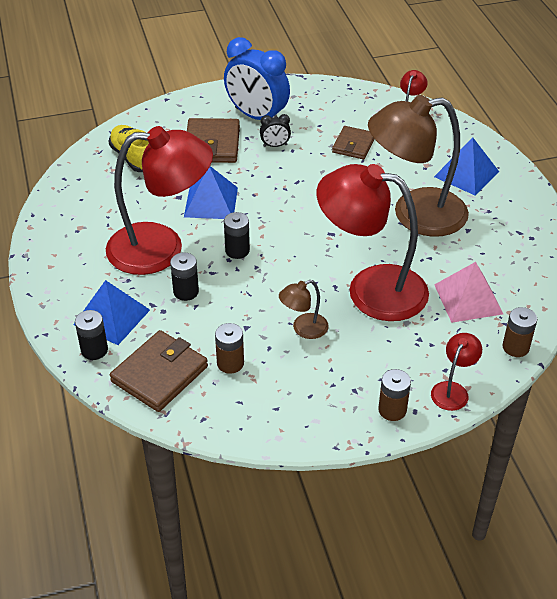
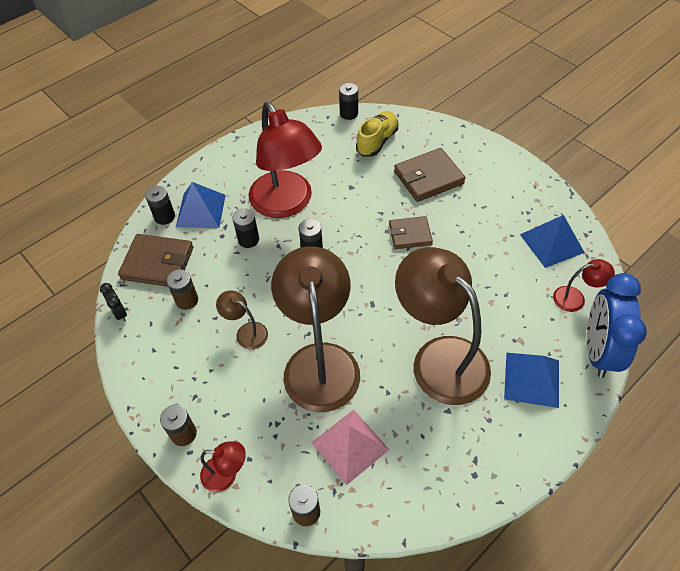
camera: 65 degrees right, 10 degrees up
blue pyramid [184,166,238,219] -> blue pyramid moved to [520,215,585,268]
blue clock [224,37,290,120] -> blue clock moved to [587,273,647,378]
black clock [260,114,291,147] -> black clock moved to [100,283,127,322]
red lamp [317,164,429,321] -> brown lamp [271,246,360,412]
brown wallet [332,126,374,159] -> brown wallet moved to [389,216,433,249]
none -> black battery [339,83,358,120]

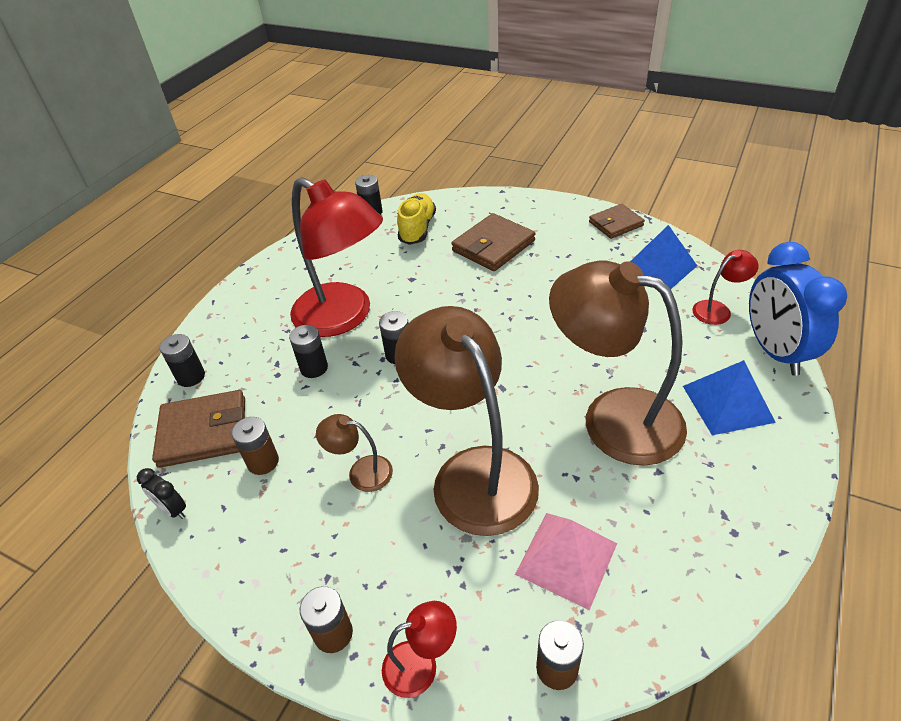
camera: 20 degrees left, 10 degrees down
blue pyramid [176,182,226,228] -> none
brown wallet [389,216,433,249] -> brown wallet moved to [589,204,645,239]

